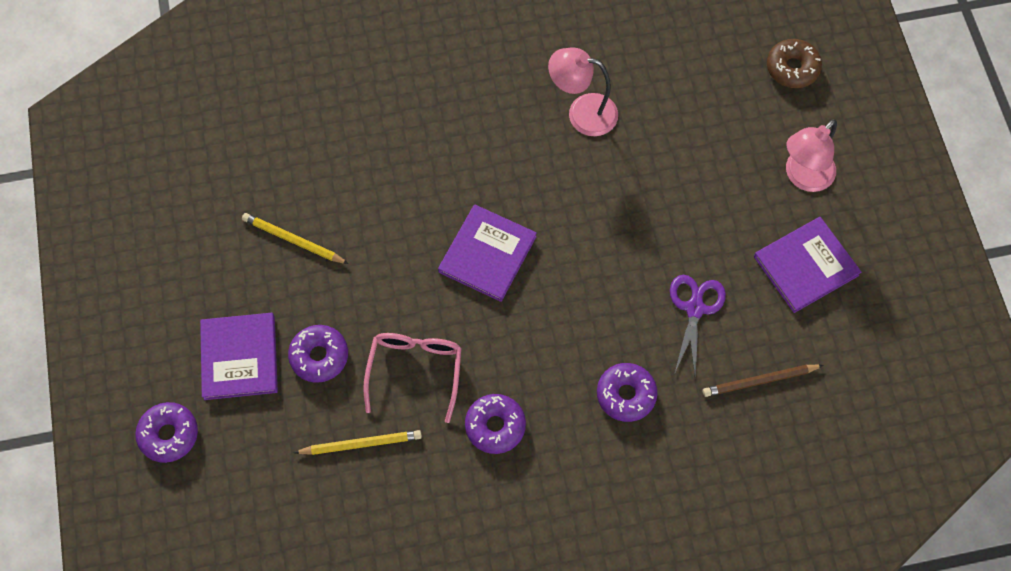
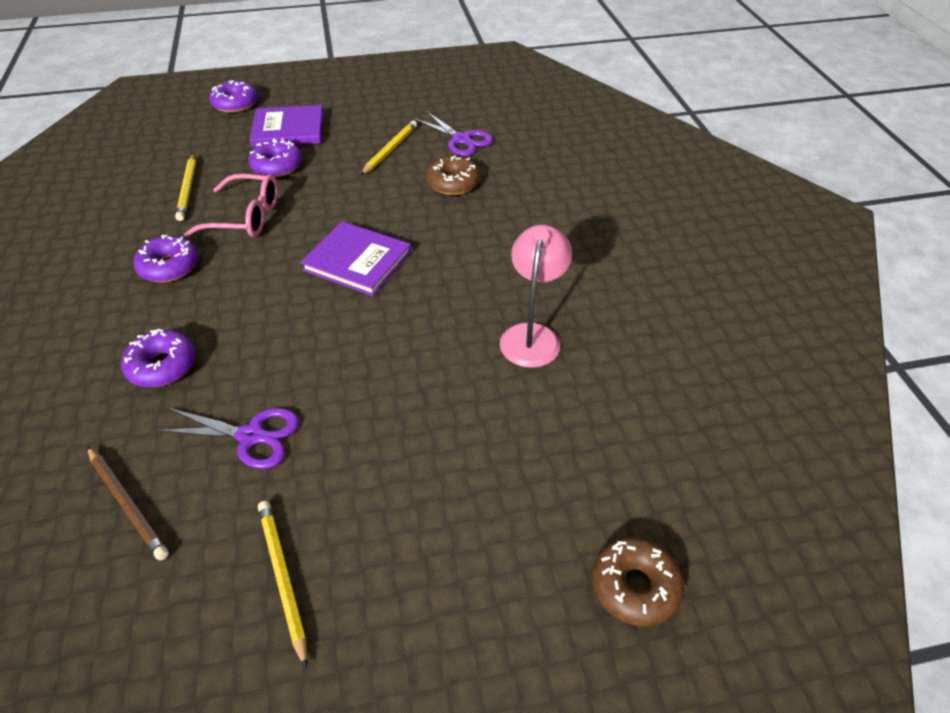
camera: 90 degrees right, 20 degrees down
brown pencil [703,365,824,397] -> brown pencil turned 150 degrees clockwise [87,446,169,561]
purple book [754,217,861,313] -> yellow pencil [258,501,307,669]
pink lamp [786,119,837,192] -> none
none -> purple scissors [414,111,493,156]
none -> brown donut [426,155,480,195]

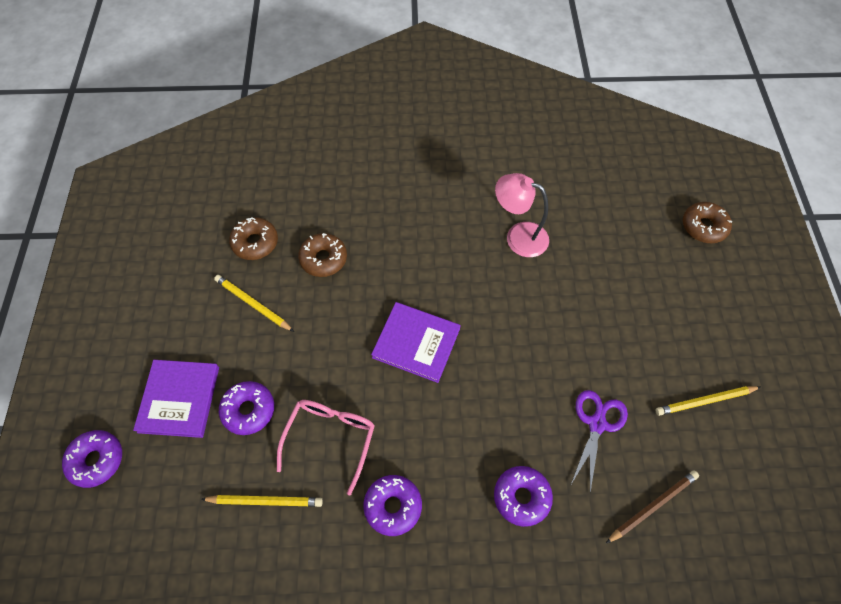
camera: 80 degrees left, 15 degrees up
purple book [300,221,411,296] -> purple book turned 75 degrees clockwise [371,302,461,383]
purple scissors [414,111,493,156] -> brown donut [229,217,278,260]

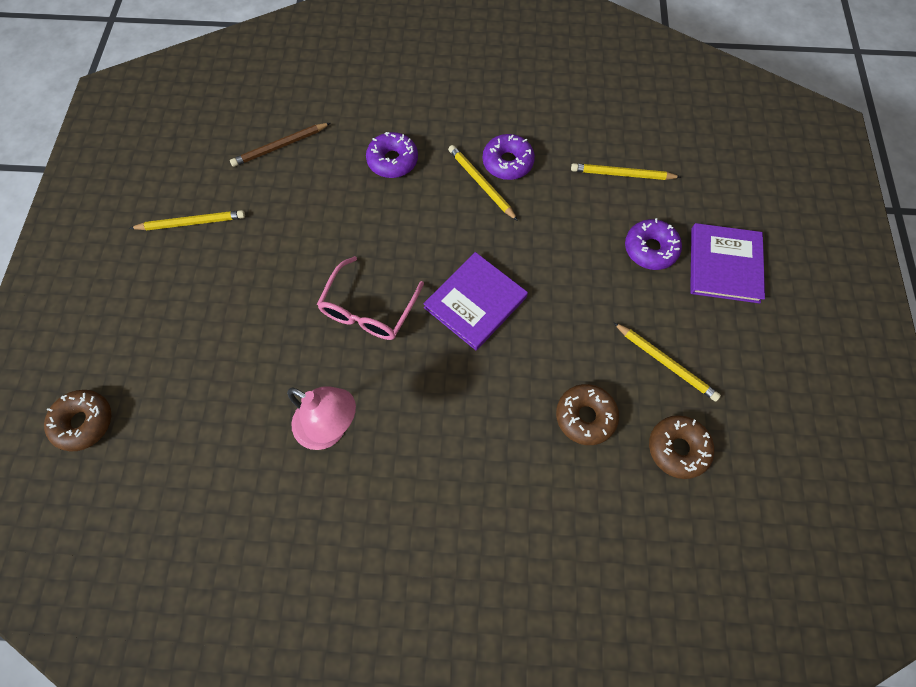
camera: 175 degrees left, 5 degrees up
purple donut [62,430,122,488] -> none
pink glasses [277,400,375,496] -> pink glasses moved to [317,256,424,340]
purple book [371,302,461,383] -> purple book turned 75 degrees counterclockwise [423,252,528,350]
purple scissors [570,390,628,493] -> none
none -> yellow pencil [448,145,518,221]

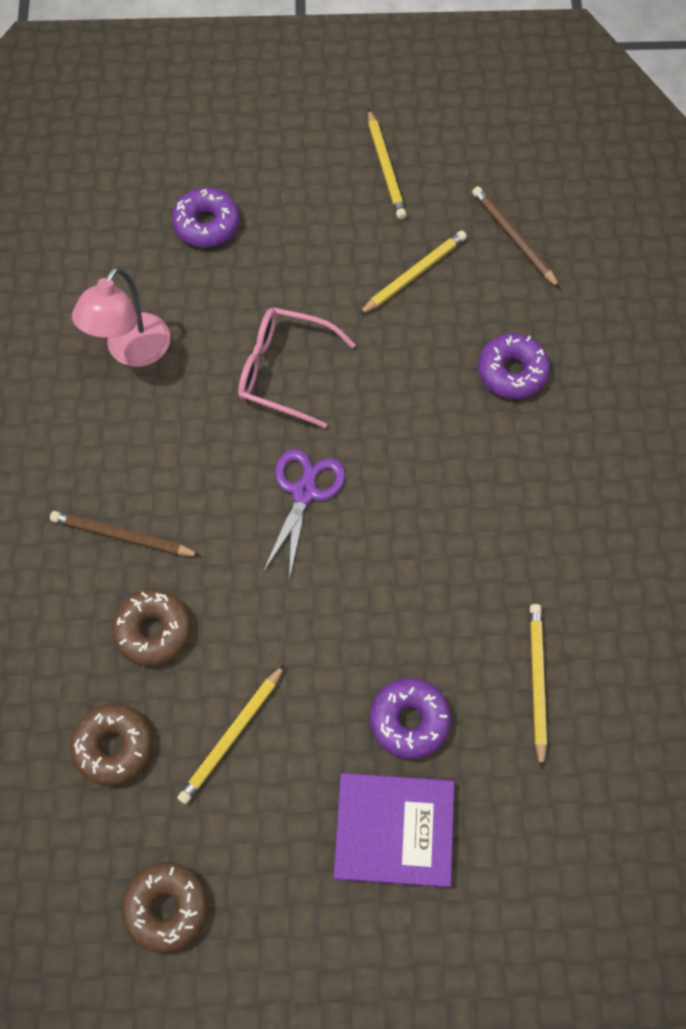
camera: 85 degrees right, 0 degrees up
brown donut [44,390,111,451] -> brown donut moved to [121,862,208,953]
purple book [423,252,528,350] -> purple scissors [263,449,345,580]
yellow pencil [448,145,518,221] -> yellow pencil moved to [359,231,467,315]
purple donut [483,134,535,180] -> purple donut moved to [172,188,240,247]
none -> brown pencil [50,511,201,556]

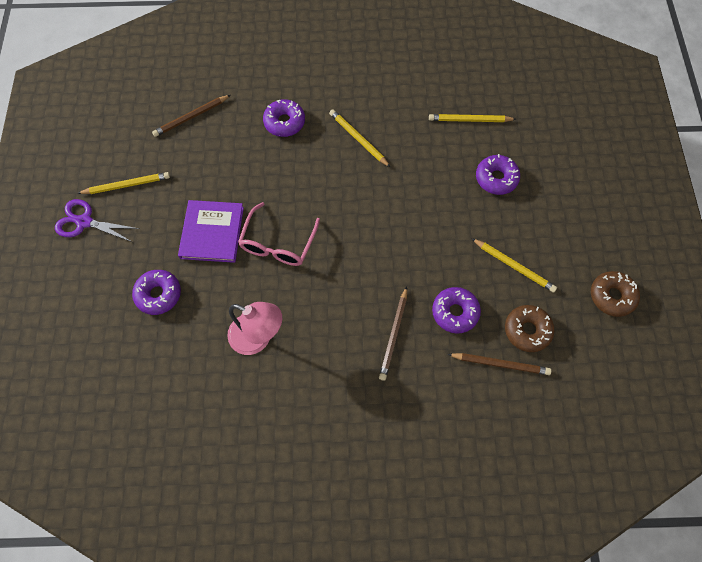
camera: 90 degrees left, 0 degrees up
brown donut [112,589,191,667] -> purple donut [432,287,481,334]
purple scissors [263,449,345,580] -> purple scissors moved to [55,199,140,242]
purple book [334,773,454,888] -> purple book moved to [178,200,244,263]
yellow pencil [359,231,467,315] -> yellow pencil moved to [329,109,390,167]
none -> brown pencil [447,353,551,375]

